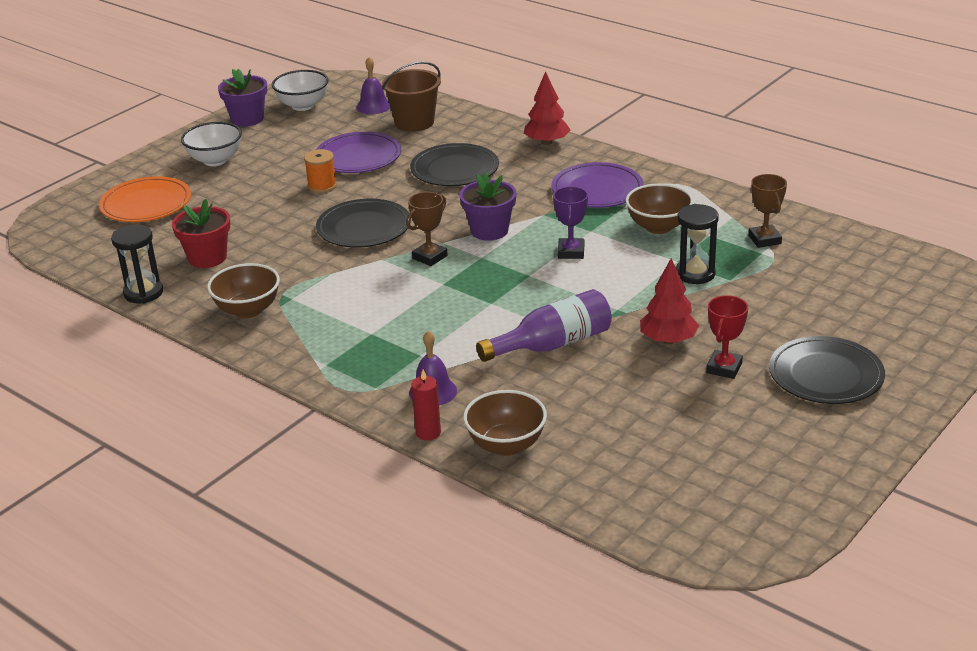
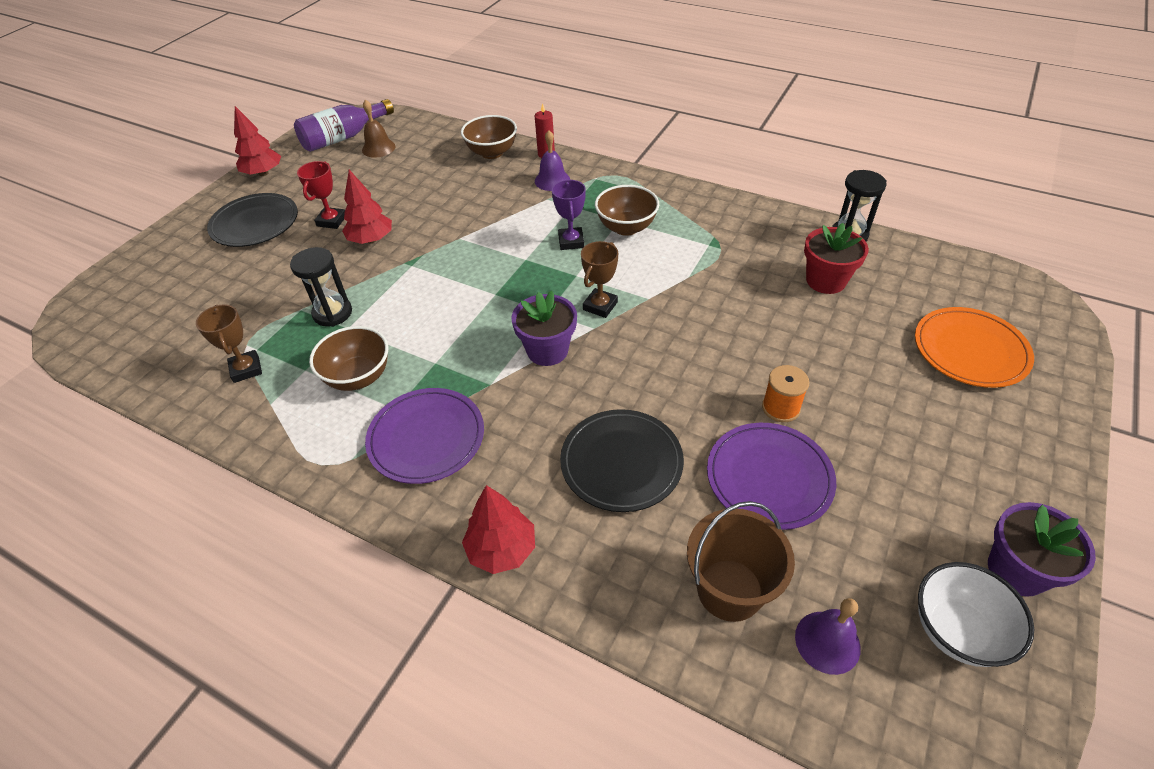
camera: 170 degrees right, 15 degrees up
white bowl [181,122,242,166] -> none
brown bowl [207,263,280,318] -> brown bowl moved to [595,185,659,236]
black plate [316,199,411,248] -> none
purple bottle [476,289,612,362] -> purple bottle moved to [294,99,394,152]
purple trophy [553,186,588,259] -> purple trophy moved to [552,180,586,250]
none -> red tree [234,106,281,176]
none -> brown bell [362,99,396,158]

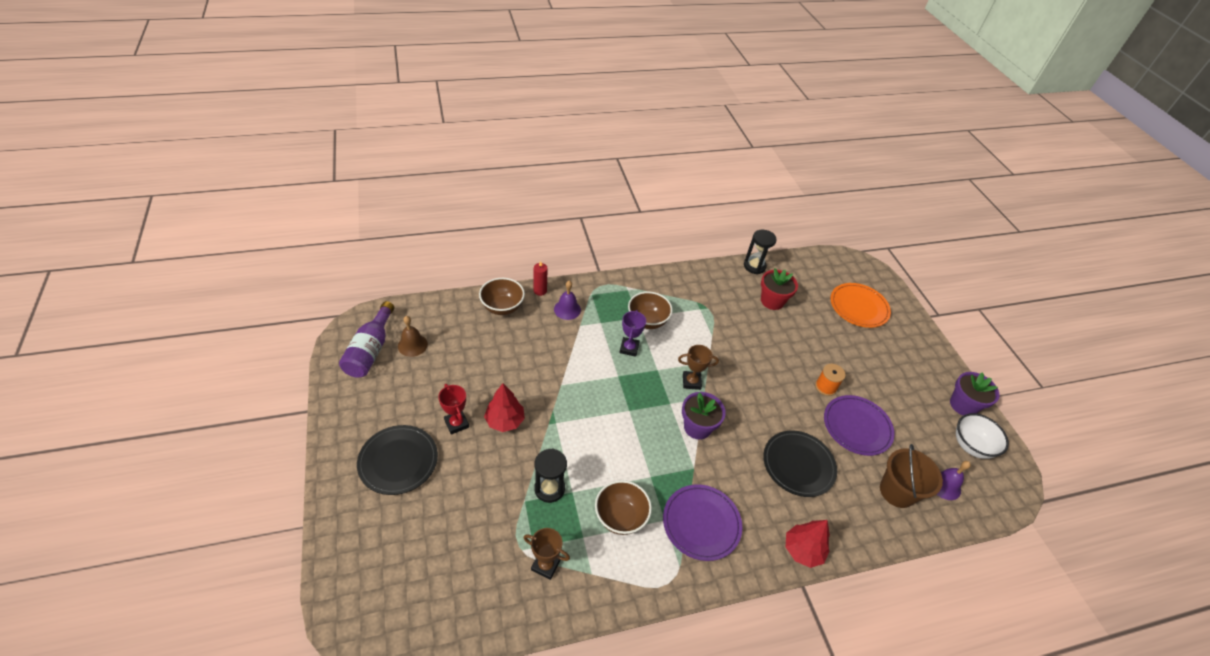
camera: 50 degrees left, 0 degrees up
red tree [234,106,281,176] -> none
purple trophy [552,180,586,250] -> purple trophy turned 60 degrees clockwise [619,310,646,357]
brown trophy [581,241,618,318] -> brown trophy turned 75 degrees counterclockwise [678,345,719,390]

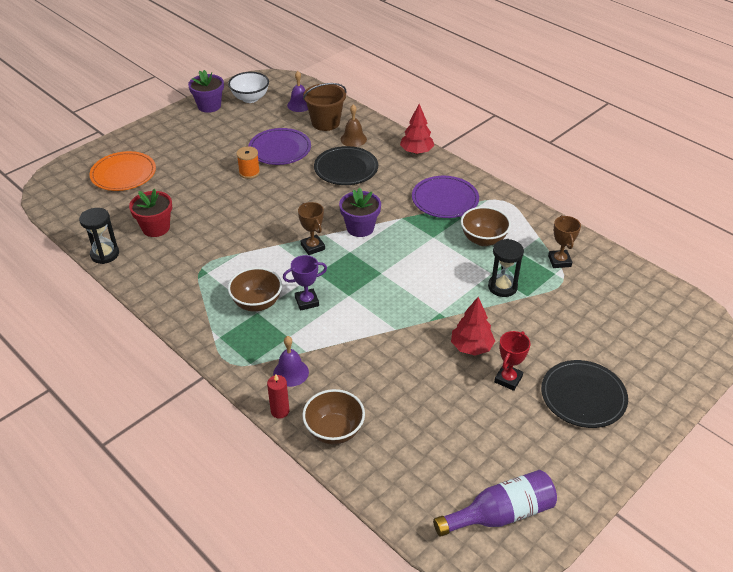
camera: 115 degrees left, 5 degrees down
brown bell [398,316,428,357] -> brown bell moved to [341,104,367,147]

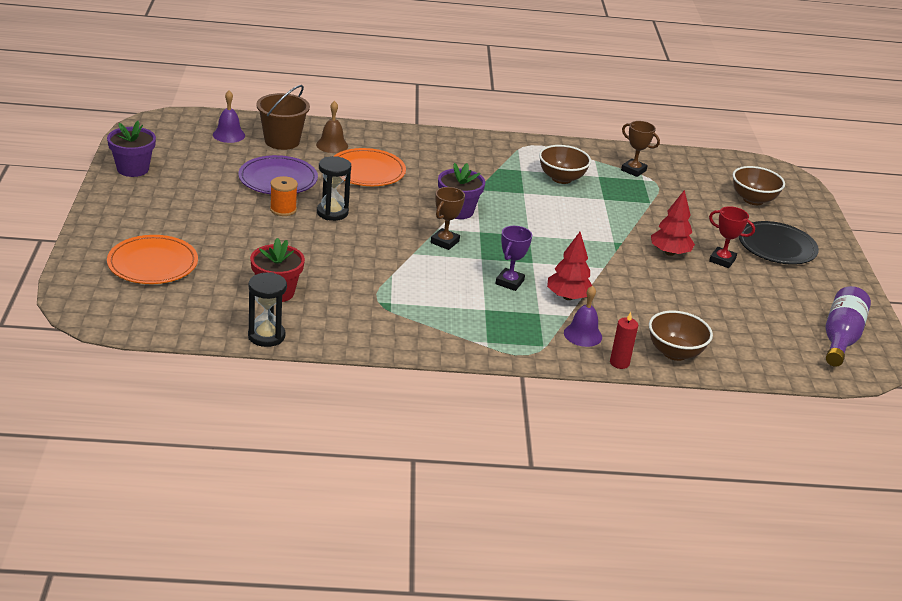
camera: 50 degrees left, 10 degrees down
white bowl [228,72,269,103] -> none
brown bowl [228,267,282,312] -> brown bowl moved to [733,166,785,205]
brown trophy [298,202,325,255] -> brown trophy turned 75 degrees counterclockwise [431,187,465,250]
black plate [314,146,378,185] -> orange plate [334,148,406,186]
red tree [400,104,434,154] -> red tree moved to [547,232,592,300]
purple plate [412,176,479,218] -> none
black hourglass [488,239,524,297] -> black hourglass moved to [317,156,351,221]
red trophy [494,331,531,391] -> red trophy turned 45 degrees counterclockwise [709,206,755,268]

